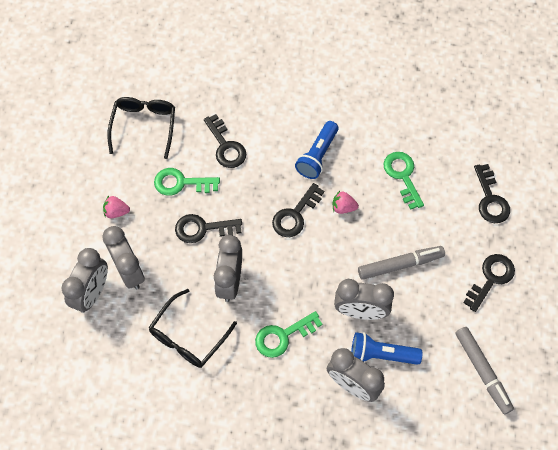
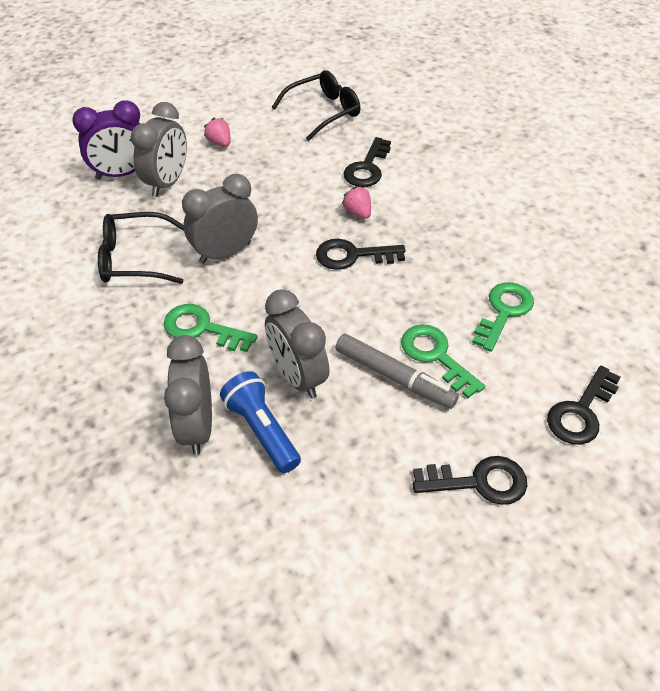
camera: 50 degrees right, 15 degrees down
grey clock [62,248,108,313] -> purple clock [72,100,141,179]
green key [154,168,220,196] -> green key moved to [401,324,485,398]
black key [175,214,242,243] -> none
blue flashlight [295,121,338,179] -> none
pink strawberry [333,191,359,214] -> pink strawberry moved to [342,186,371,219]
grey marker [456,327,514,414] -> none

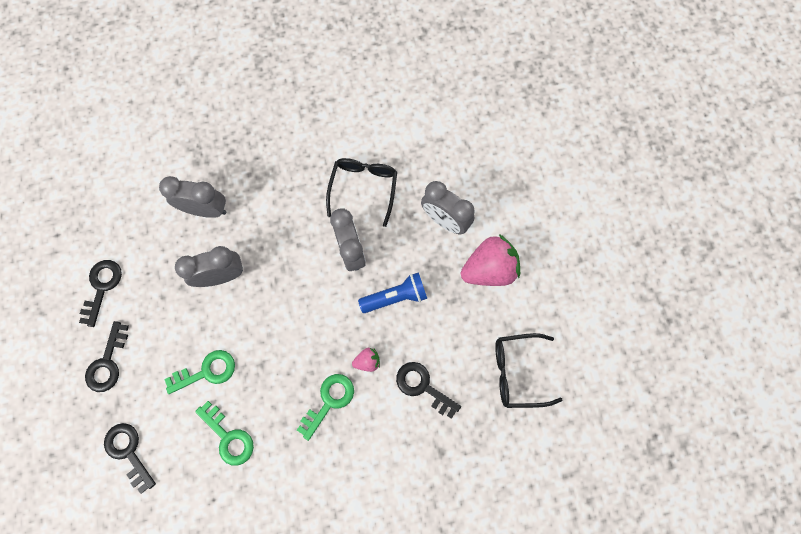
camera: 105 degrees right, 25 degrees up
purple clock [72,100,141,179] -> none
green key [164,304,257,352] -> green key moved to [297,374,354,441]
pink strawberry [204,118,231,147] -> pink strawberry [461,234,520,286], size x2.17
blue flashlight [220,371,301,473] -> blue flashlight moved to [358,272,427,313]
black glasses [272,70,361,141] -> black glasses turned 105 degrees clockwise [495,333,563,408]
black key [316,239,405,270] -> black key moved to [79,260,122,327]
grey marker [335,334,459,409] -> none

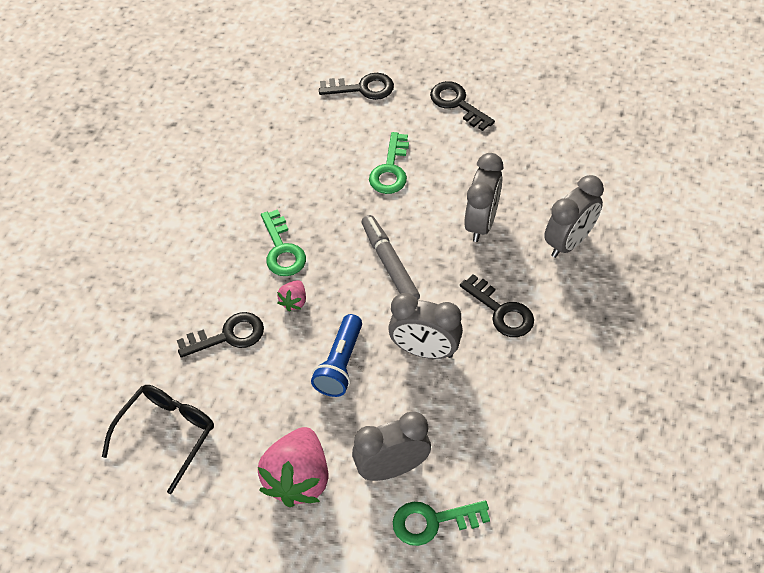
camera: 125 degrees right, 20 degrees down
black key [79,260,122,327] -> black key moved to [460,274,534,337]
green key [195,401,254,466] -> green key moved to [393,501,490,546]
black glasses [326,158,397,227] -> none
none -> grey marker [361,215,420,300]

